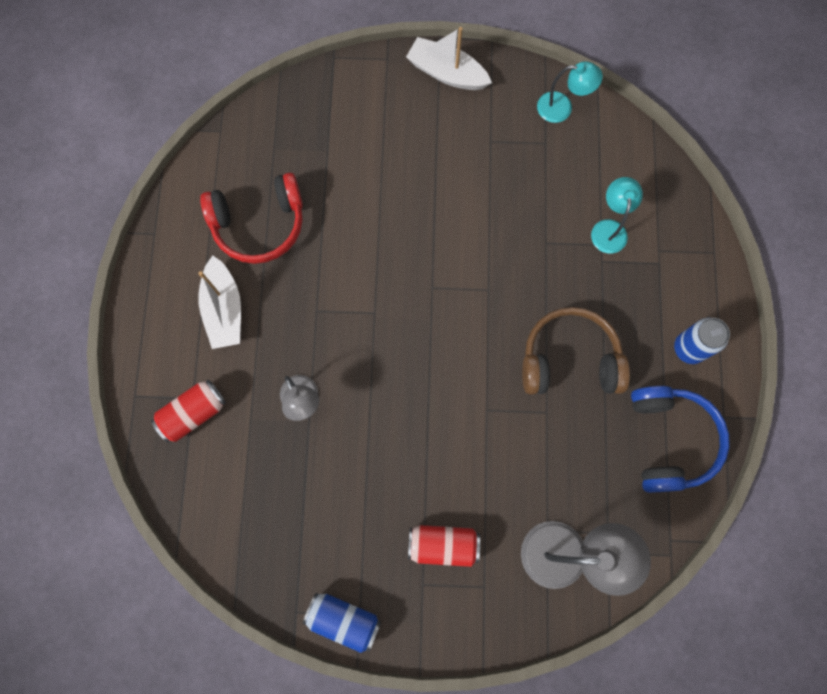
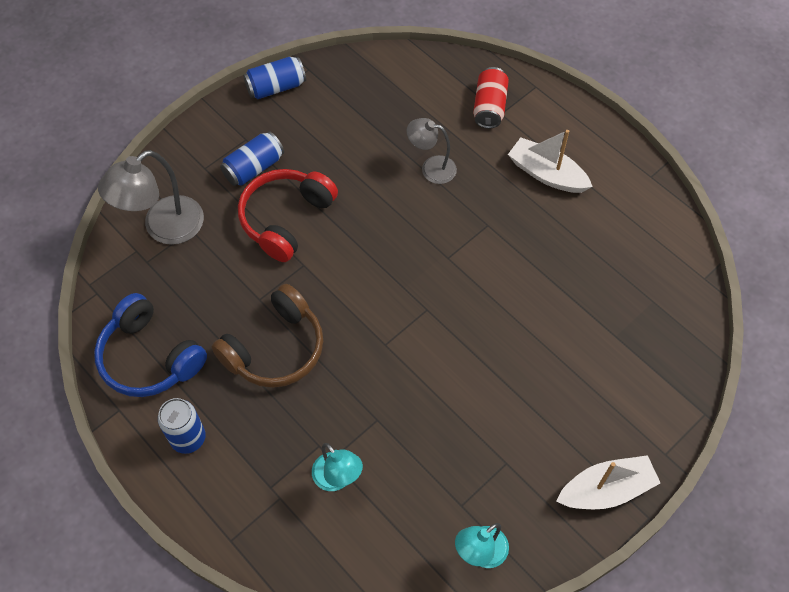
camera: 135 degrees right, 15 degrees down
red headphones [200,172,303,264] -> red headphones moved to [238,169,338,262]
red can [408,525,480,567] -> blue can [220,131,284,186]

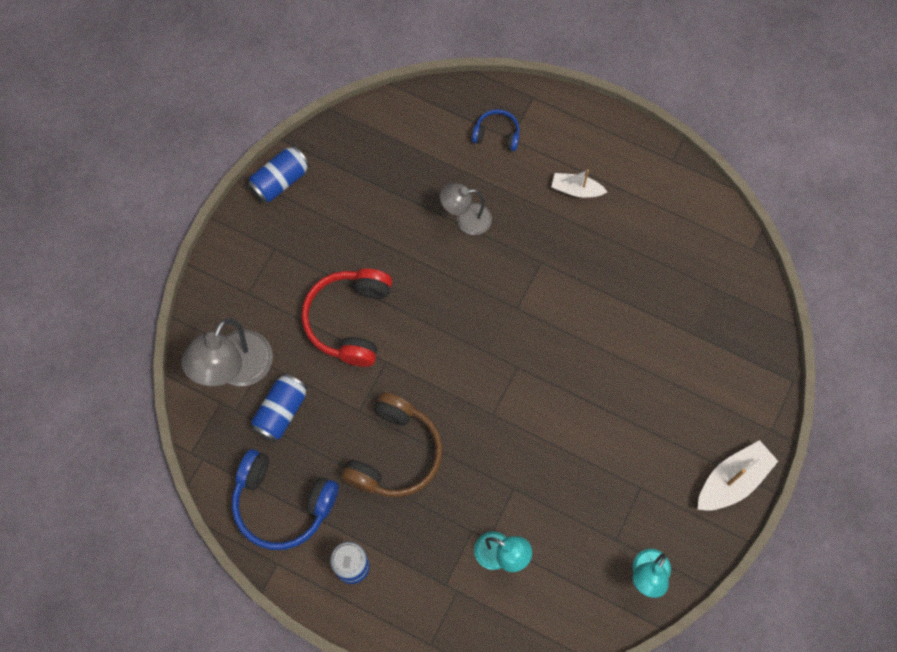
camera: 20 degrees left, 10 degrees up
blue can [220,131,284,186] -> blue can moved to [251,373,308,442]
red can [473,67,509,129] -> blue headphones [472,109,520,151]
white boat [508,130,593,193] -> white boat [551,170,607,198], size x0.63

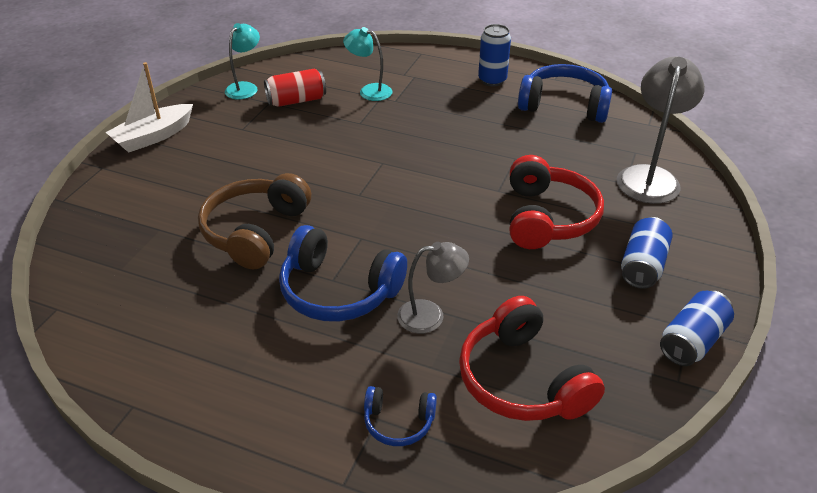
camera: 175 degrees right, 30 degrees down
blue can [251,373,308,442] -> blue can moved to [621,217,672,289]
brown headphones [341,392,443,497] -> brown headphones moved to [198,173,311,269]
white boat [551,170,607,198] -> none
none -> red can [264,69,326,107]
none -> blue headphones [279,225,407,322]
none -> red headphones [459,296,605,421]

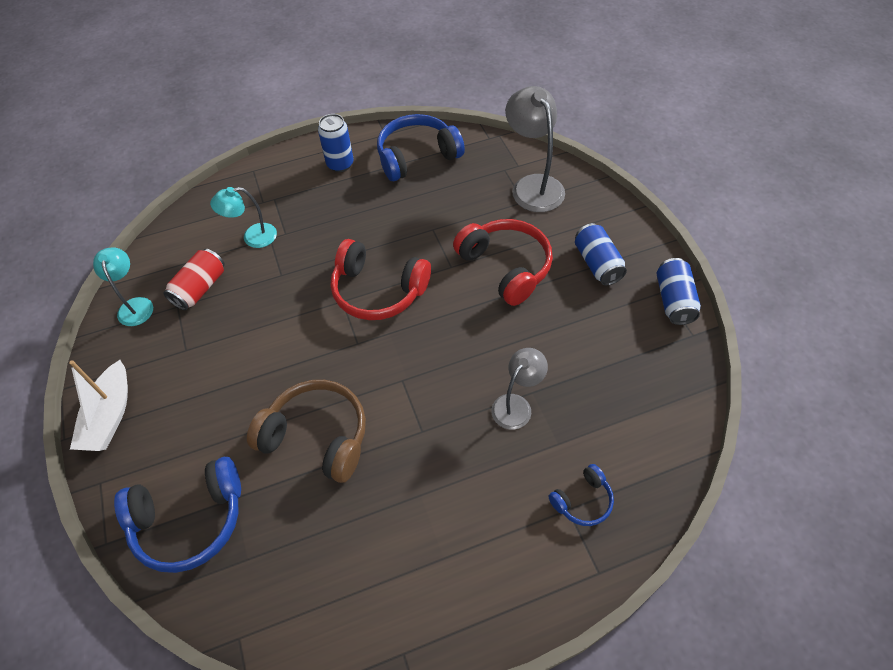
camera: 40 degrees left, 15 degrees up
brown headphones [198,173,311,269] -> brown headphones turned 135 degrees clockwise [247,380,366,483]
blue headphones [279,225,407,322] -> blue headphones moved to [114,457,241,573]
red headphones [459,296,605,421] -> red headphones moved to [331,239,431,320]

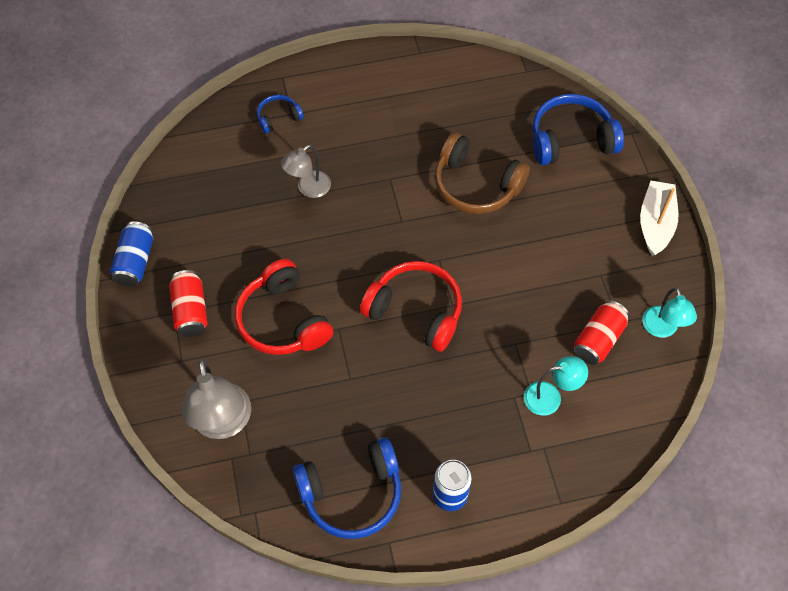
camera: 175 degrees left, 5 degrees up
blue can [575,223,627,285] -> red can [169,270,208,337]

